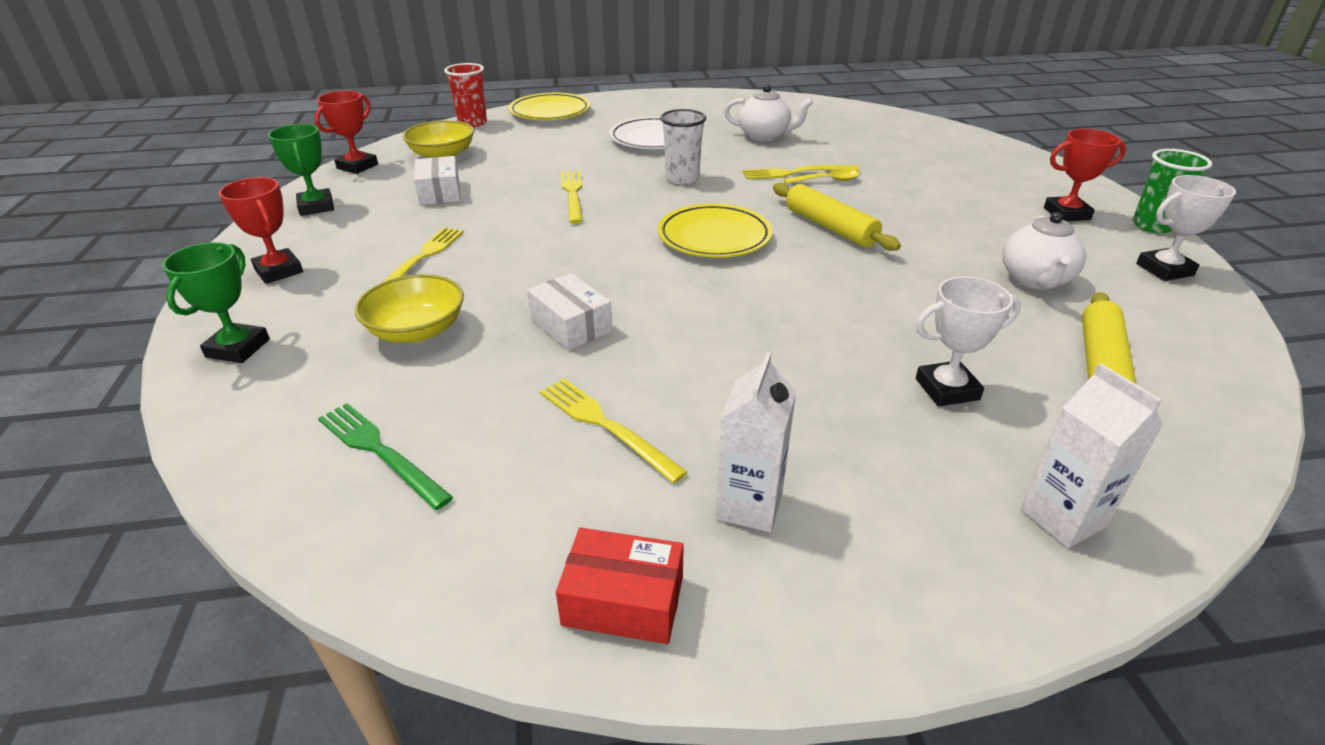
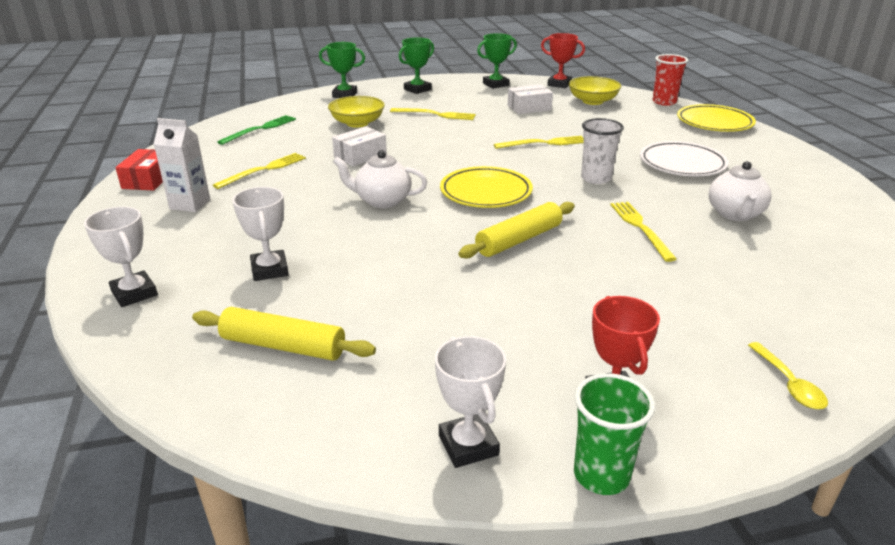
camera: 85 degrees right, 5 degrees down
red trophy [219,177,303,284] -> green trophy [399,38,434,94]
yellow spoon [784,169,860,184] -> yellow spoon moved to [748,342,828,409]
white teapot [1002,212,1086,290] -> white teapot moved to [333,150,427,208]
white carton [1021,363,1163,548] -> white trophy [84,207,158,307]

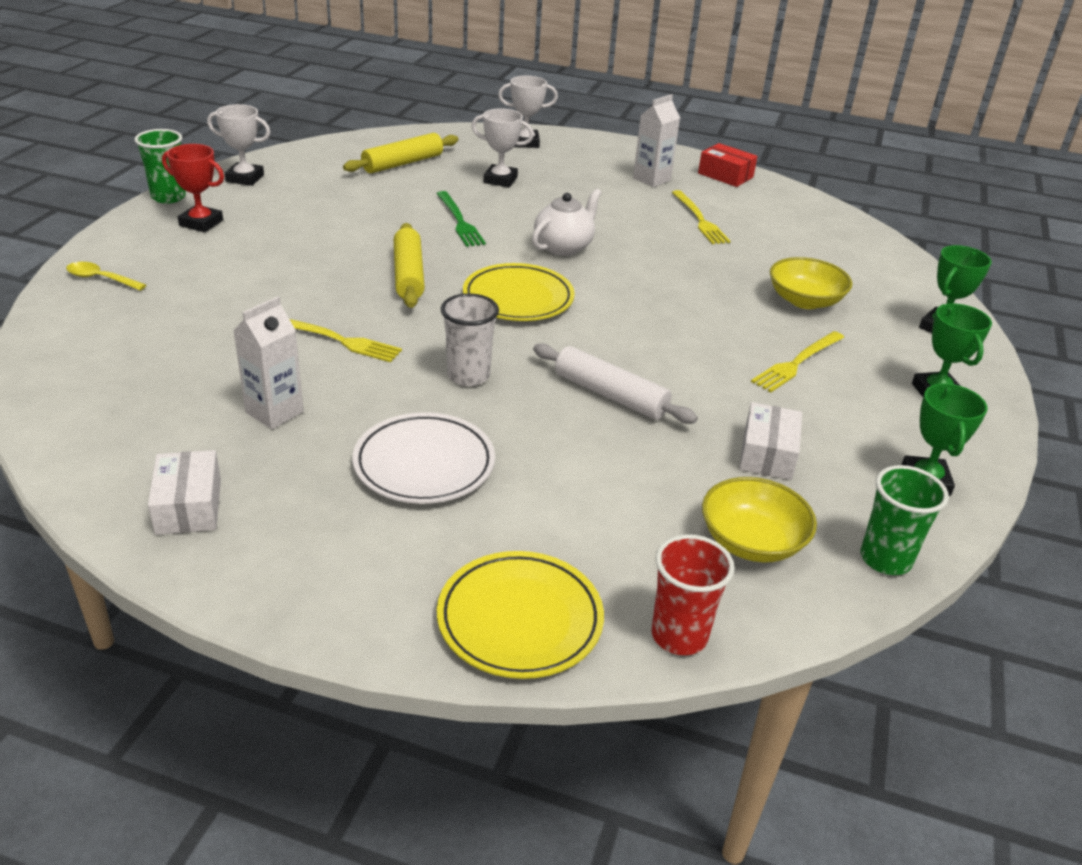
camera: 120 degrees right, 5 degrees up
green fork [217,115,296,145] -> green fork moved to [436,191,486,247]
white box [332,126,387,166] -> white box moved to [148,450,221,535]
yellow fork [494,136,583,149] -> white rolling pin [533,343,698,424]
red trophy [541,33,585,88] -> green cup [861,465,949,575]
white teapot [709,161,772,221] -> white carton [233,296,304,429]

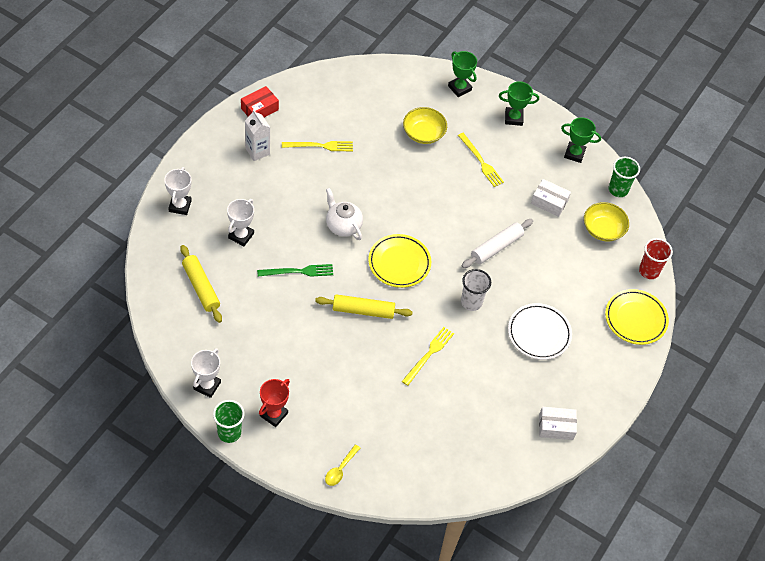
camera: 80 degrees left, 20 degrees up
white carton [233,296,304,429] -> none

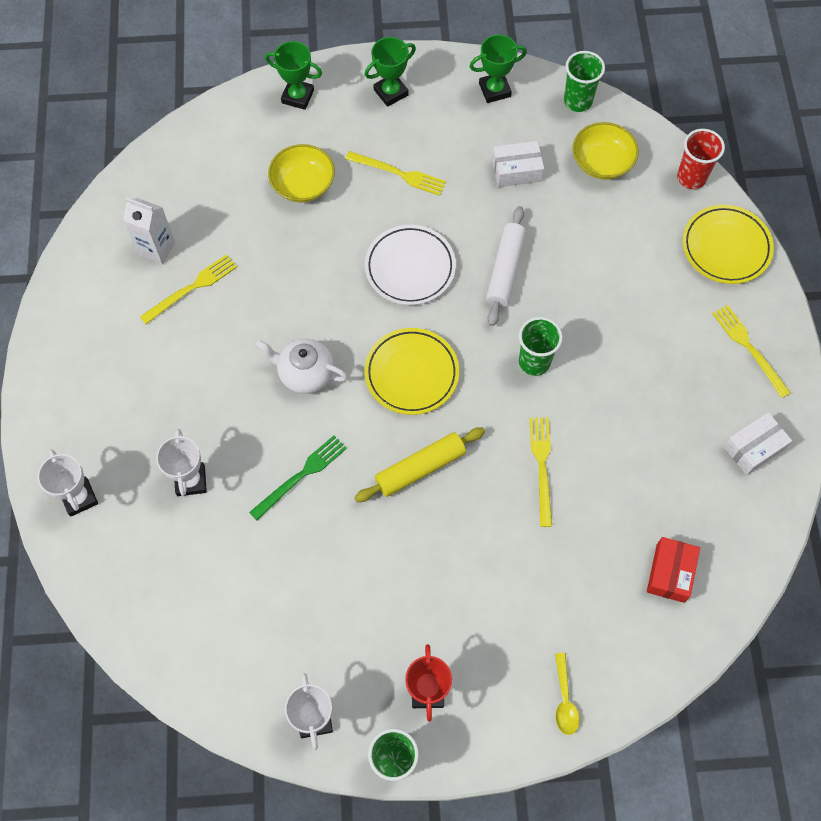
camera: 30 degrees left, 10 degrees up
yellow rolling pin [180,245,222,323] -> none
red box [241,86,279,117] -> red box moved to [647,537,700,603]
white carton [245,109,270,161] -> white carton moved to [123,197,175,264]
white cup [461,269,491,311] -> green cup [519,317,563,376]
white plate [508,303,572,360] -> white plate moved to [365,225,456,305]
none -> yellow fork [712,305,791,398]

